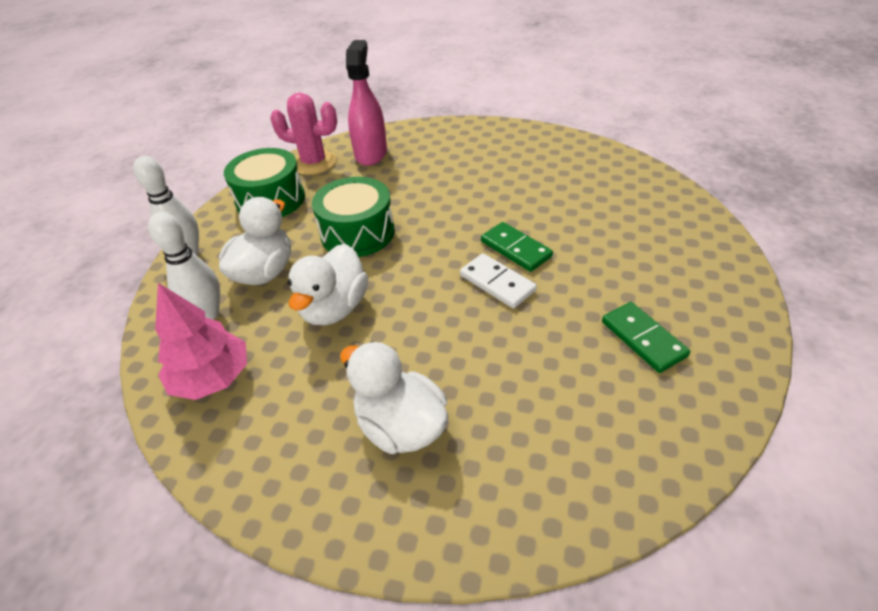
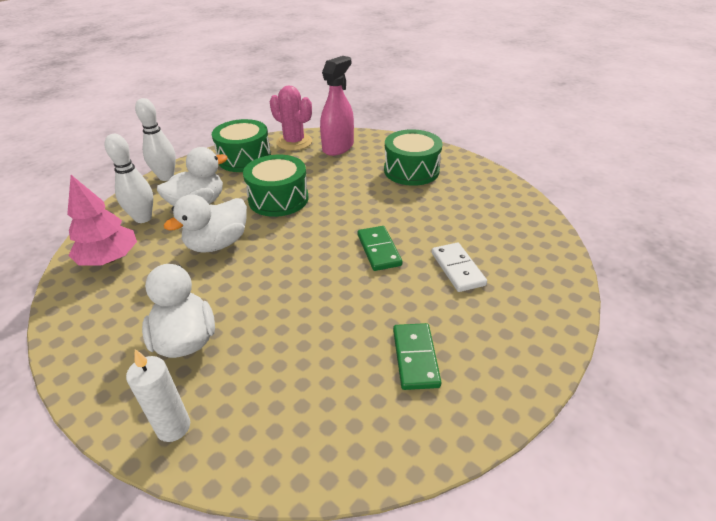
camera: 25 degrees right, 5 degrees down
white domino [460,253,537,308] -> white domino moved to [432,243,487,292]
none -> white candle [126,349,190,442]
none -> green drum [384,129,443,186]

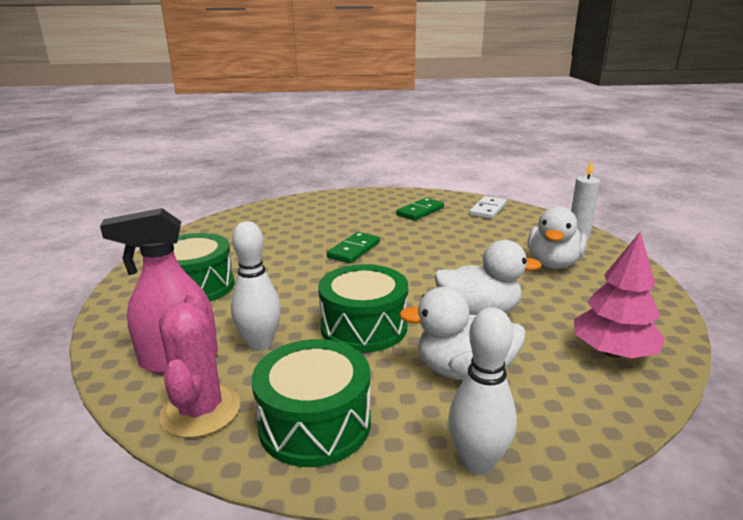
camera: 135 degrees left, 15 degrees down
white bowling pin [105,134,153,223] -> white bowling pin moved to [231,221,281,351]
white domino [432,243,487,292] -> white domino moved to [469,196,507,219]

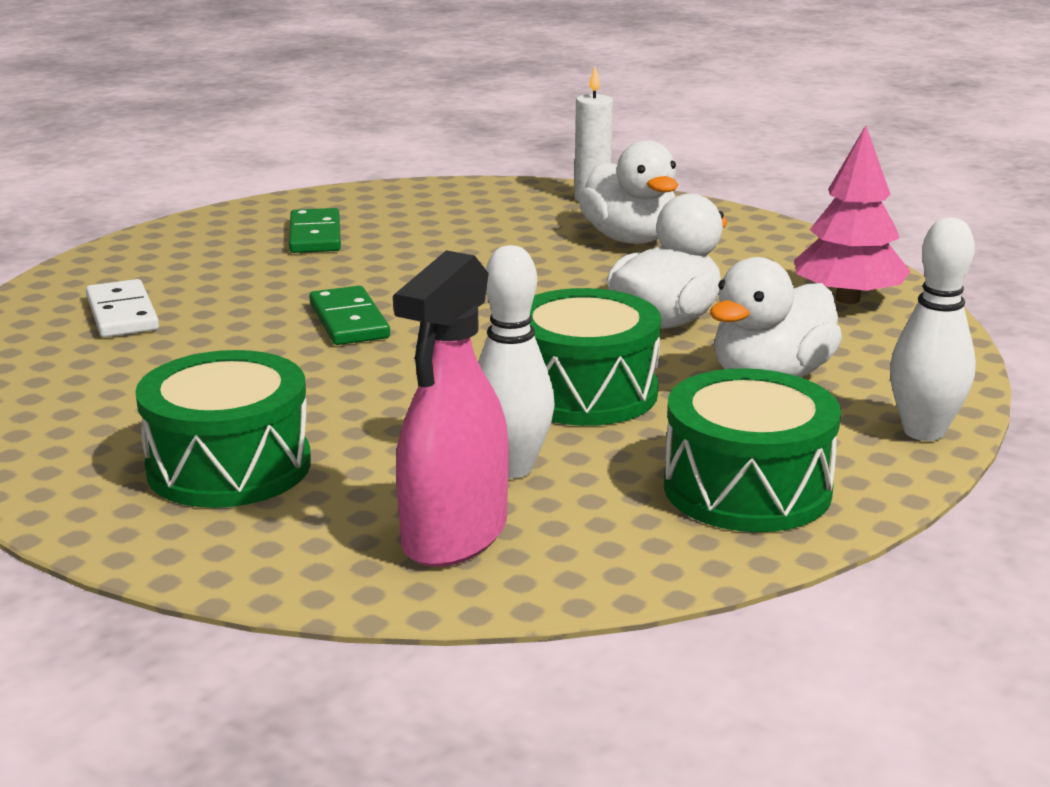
camera: 50 degrees left, 0 degrees up
pink cactus [159,291,240,438] -> none
white domino [469,196,507,219] -> white domino moved to [86,279,159,337]

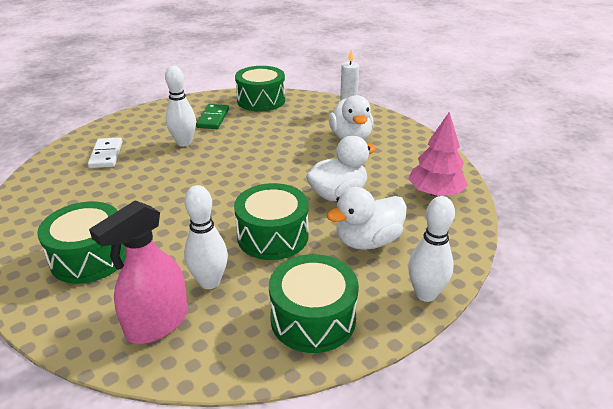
camera: 15 degrees right, 10 degrees up
green domino [309,286,390,345] -> none
none -> white bowling pin [165,66,196,147]
none -> green drum [235,66,285,111]

